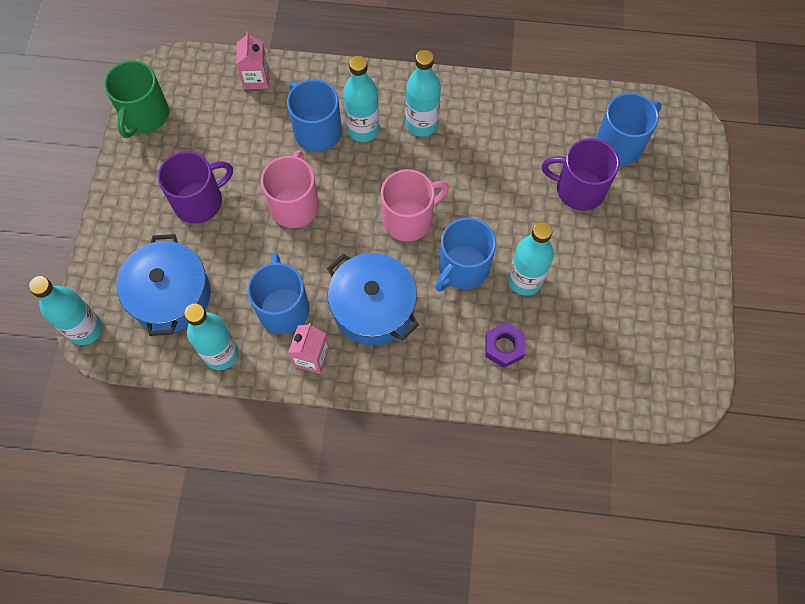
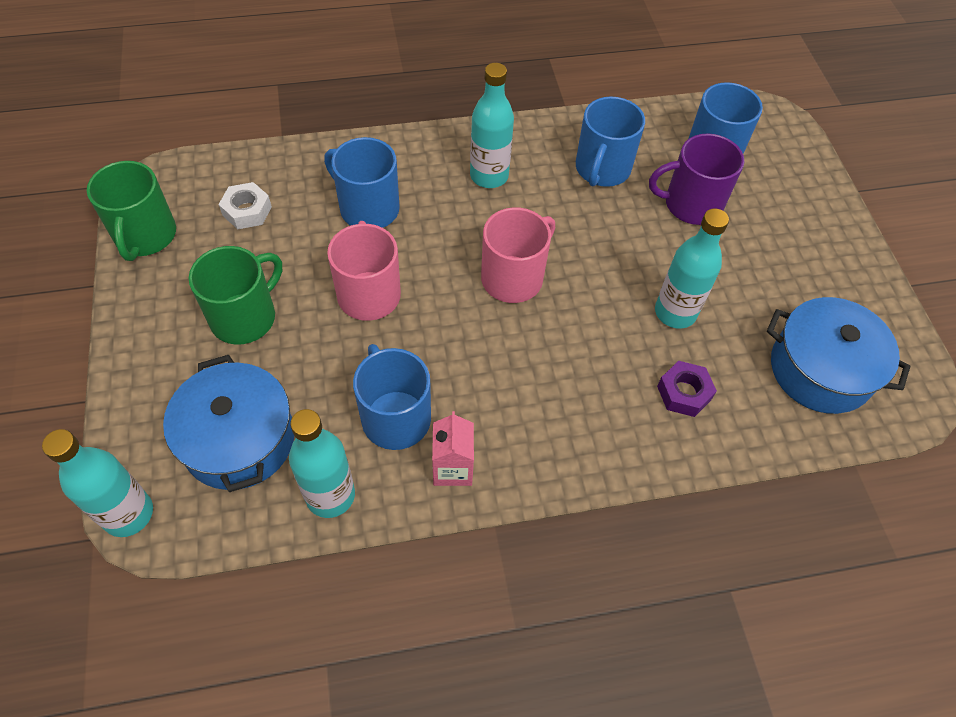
camera: 20 degrees left, 10 degrees down
purple mug [158,151,233,224] -> green mug [189,246,282,345]
pink carton [236,32,269,89] -> none
blue pot [327,253,419,345] -> blue pot moved to [767,297,910,414]
turquoise bottle [343,56,379,142] -> none
blue mug [435,218,496,291] -> blue mug moved to [576,96,645,187]
none -> white nut [218,182,272,229]

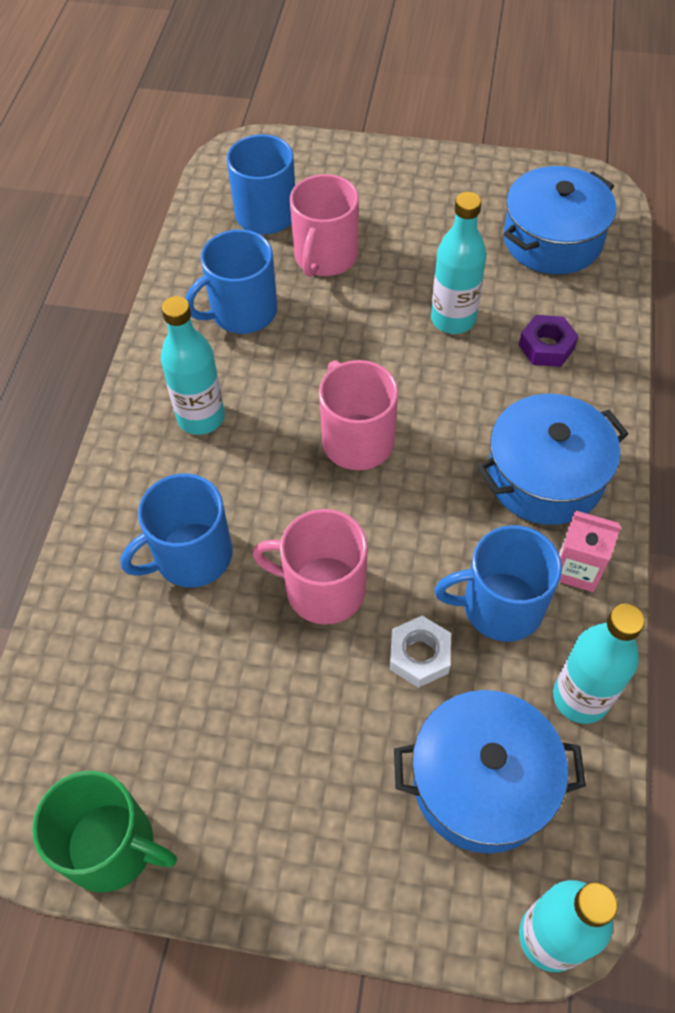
camera: 65 degrees left, 0 degrees up
green mug [189,246,282,345] -> none
white nut [218,182,272,229] -> white nut moved to [390,616,451,688]
blue mug [576,96,645,187] -> blue mug turned 105 degrees clockwise [185,229,277,334]
purple mug [649,133,744,225] -> pink mug [290,174,359,277]
none -> blue pot [477,394,628,525]

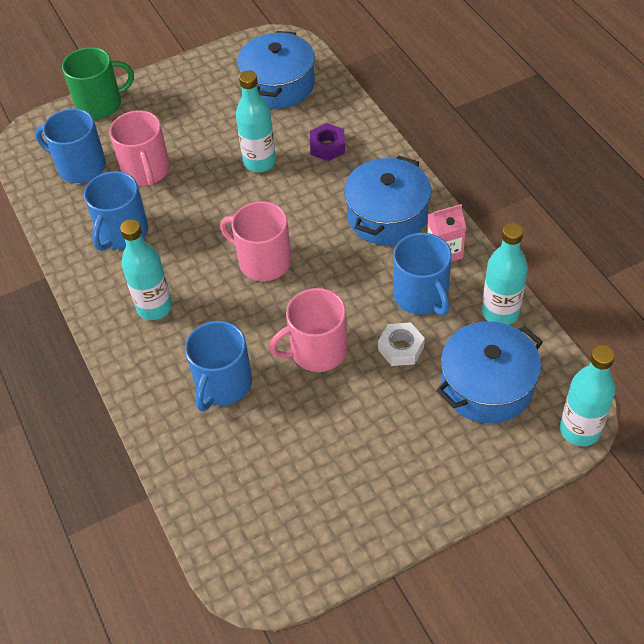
camera: 35 degrees left, 5 degrees down
green mug [32,771,177,893] -> green mug moved to [62,47,134,119]
blue mug [435,525,562,642] -> blue mug turned 75 degrees counterclockwise [393,233,452,316]

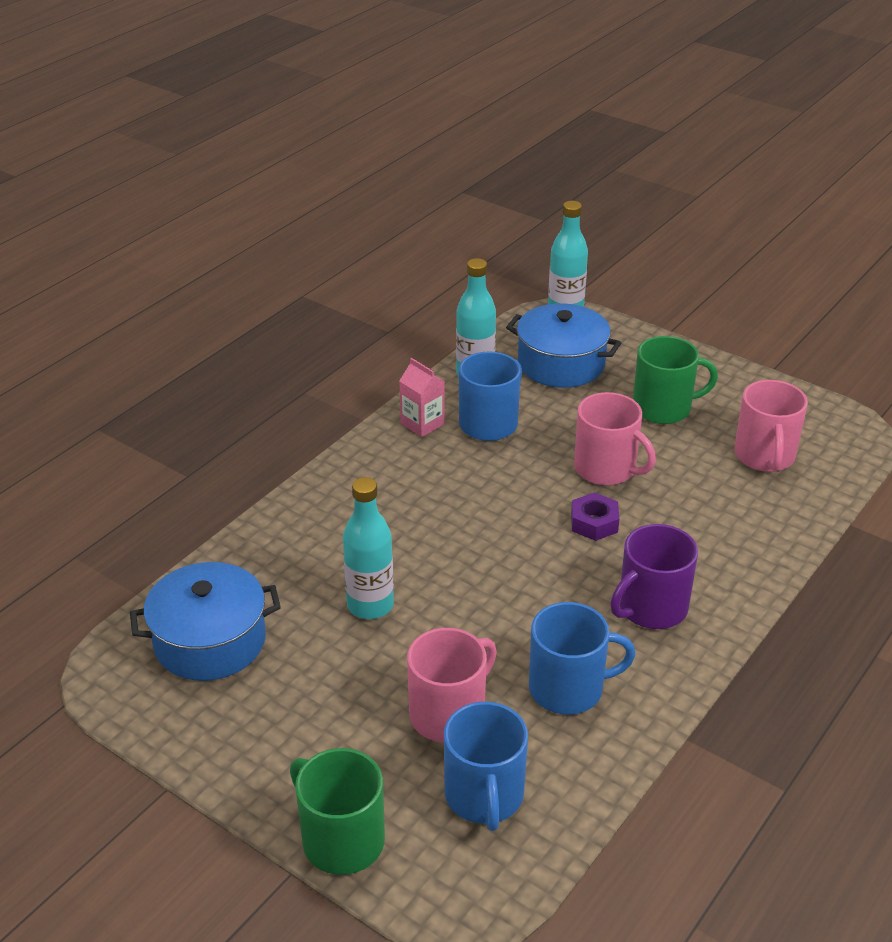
camera: 120 degrees left, 15 degrees down
turquoise bottle [120,219,172,320] -> purple mug [610,524,698,629]
blue mug [185,321,252,411] -> none
pink mug [220,201,291,281] -> pink mug moved to [734,380,808,472]
purple nut [310,123,345,161] -> purple nut moved to [571,492,619,541]
blue pot [344,156,432,245] -> none
white nut [378,322,425,366] -> none
none -> green mug [633,336,718,424]

